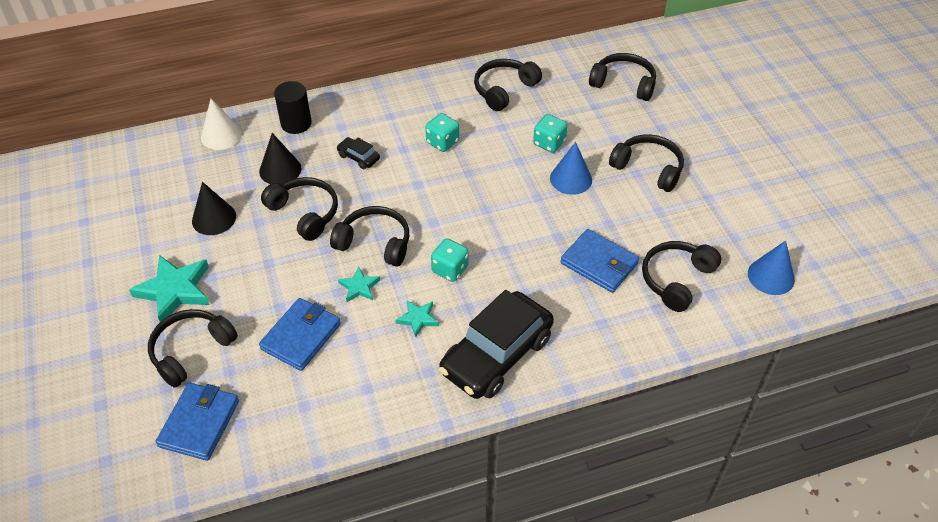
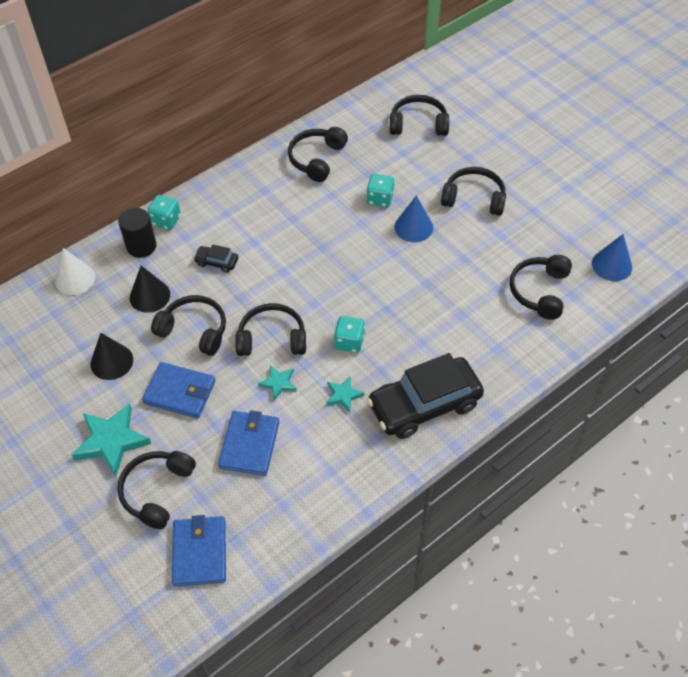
camera: 20 degrees left, 5 degrees up
turquoise dice [425,113,459,152] -> turquoise dice moved to [148,195,181,230]
black car [439,290,554,399] -> black car turned 45 degrees clockwise [367,353,484,439]
blue wallet [560,229,639,293] -> blue wallet moved to [142,362,216,418]

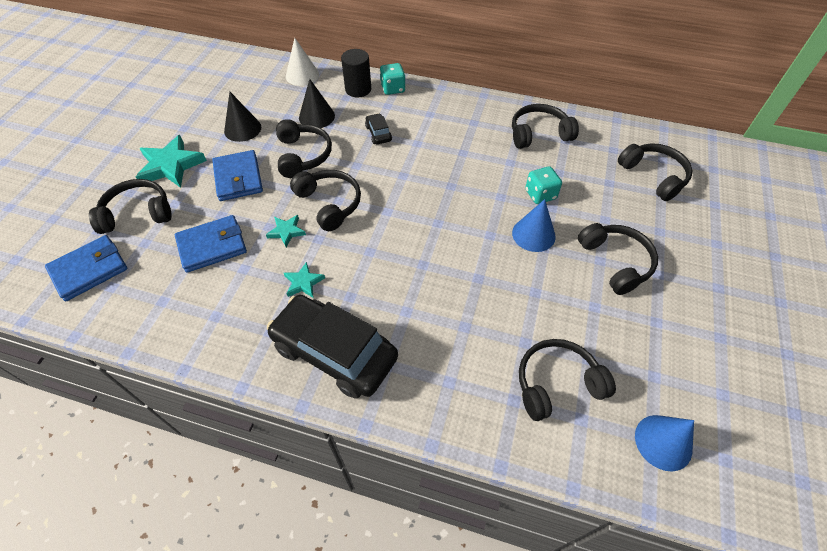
camera: 55 degrees right, 0 degrees up
turquoise dice [334,316,365,353] -> none

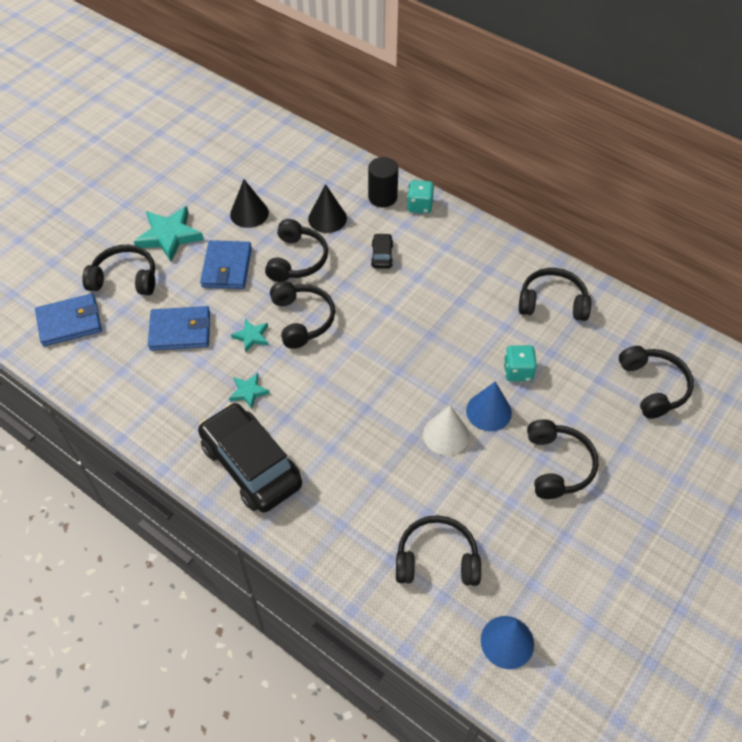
camera: 20 degrees right, 0 degrees up
white cone [286,38,319,86] -> white cone moved to [423,406,469,455]

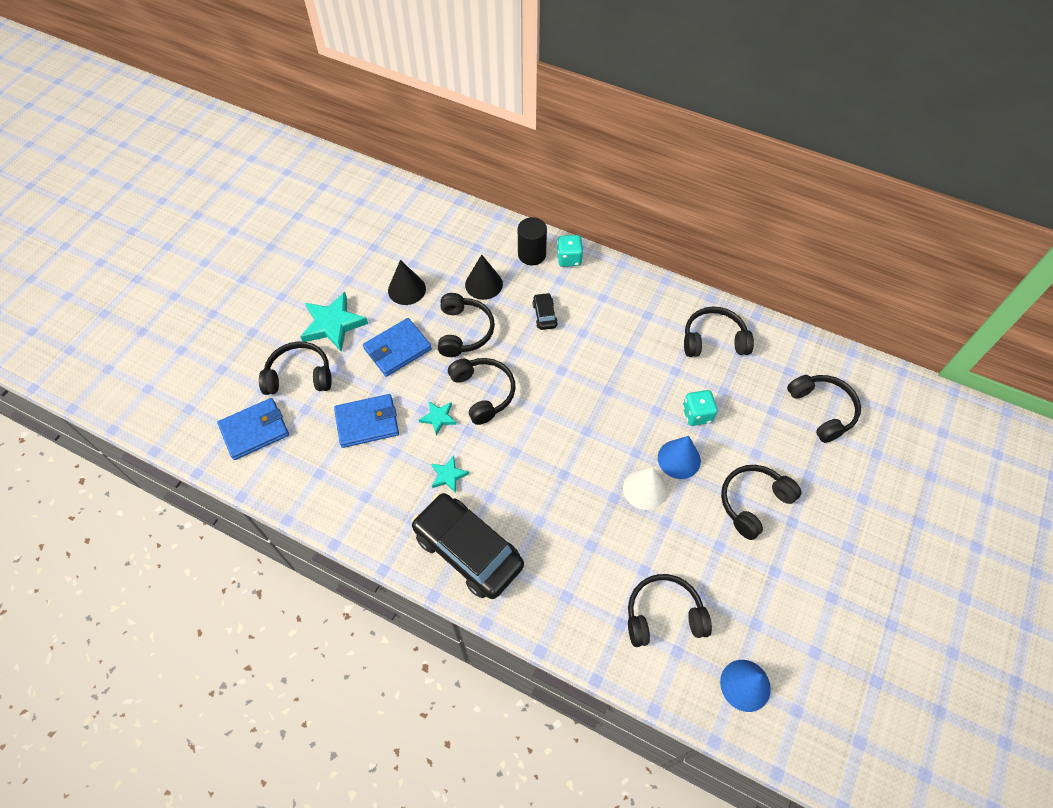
camera: 10 degrees left, 5 degrees up
blue wallet [200,240,252,289] -> blue wallet turned 60 degrees clockwise [363,318,432,377]
black headphones [527,419,598,499] -> black headphones turned 120 degrees counterclockwise [721,465,801,540]

